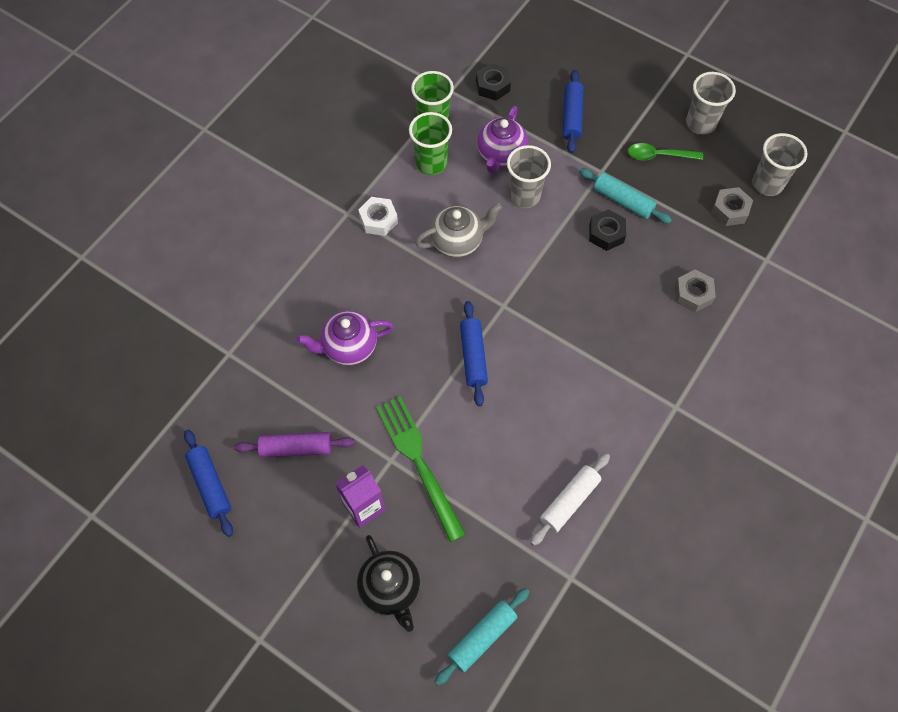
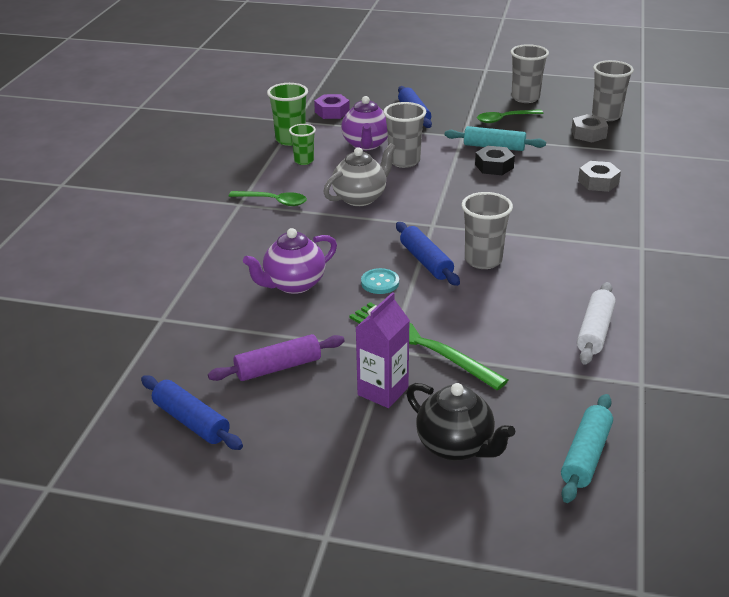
camera: 20 degrees left, 30 degrees down
white nut [358,197,398,236] -> green spoon [229,191,307,206]
green cup [409,112,452,175] -> green cup [289,124,316,165], size x0.63
black nut [476,63,511,101] -> purple nut [314,94,350,119]
none -> turquoise button [361,268,399,294]
none -> grey cup [462,192,513,269]

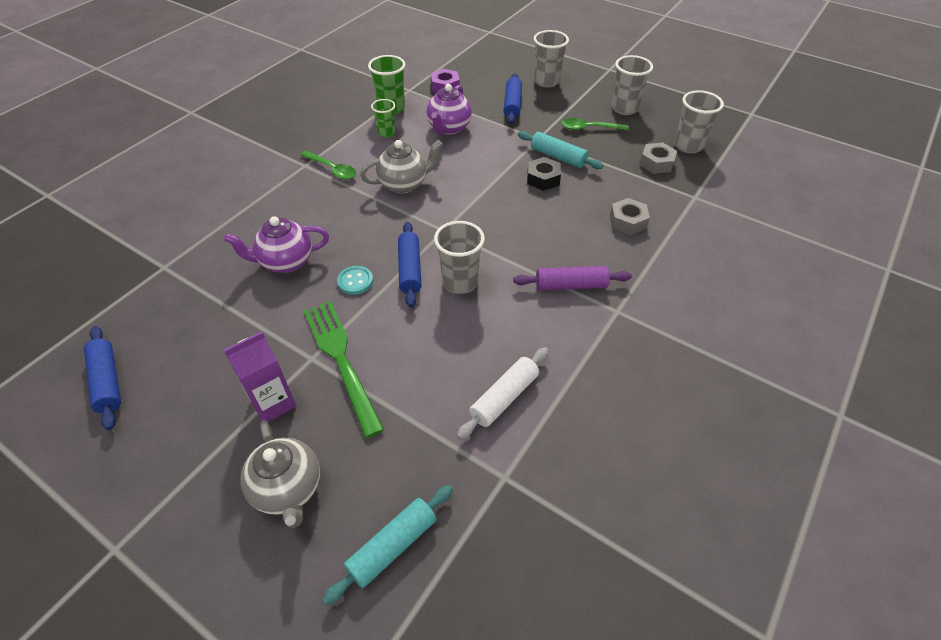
camera: 20 degrees right, 15 degrees up
purple rolling pin [208,334,344,381] -> purple rolling pin moved to [513,266,632,290]
grey cup [383,102,426,168] -> grey cup moved to [534,30,569,88]
black teapot [406,383,515,461] -> grey teapot [240,420,320,528]

